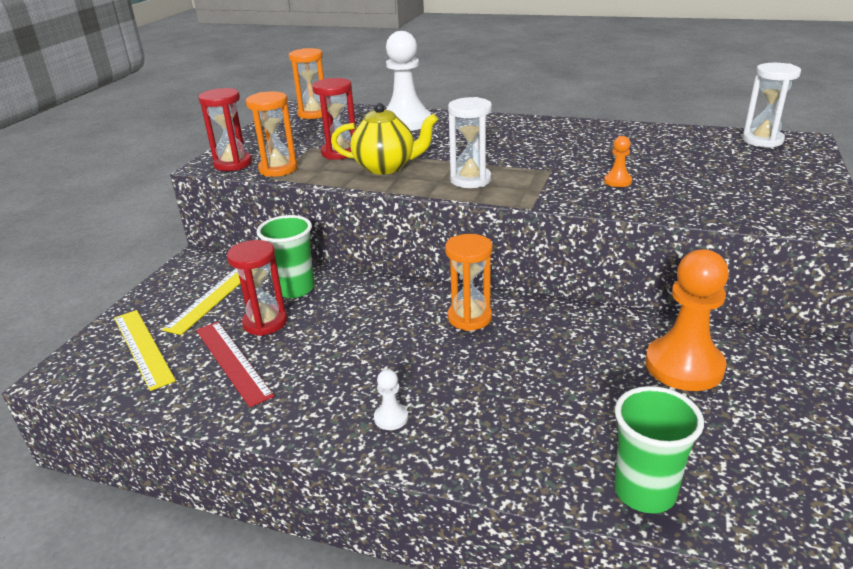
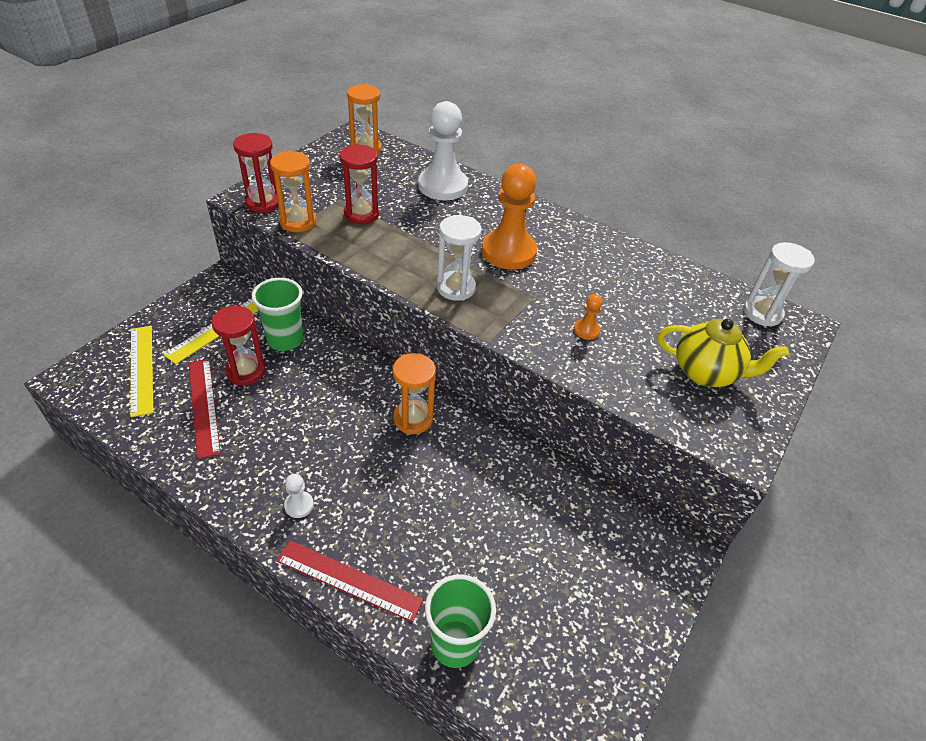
camera: 10 degrees right, 15 degrees up
yellow teapot [331,103,438,175] -> yellow teapot moved to [657,319,789,387]
orange pawn [645,249,729,391] -> orange pawn moved to [482,164,537,270]
none -> red ruler [276,541,424,622]

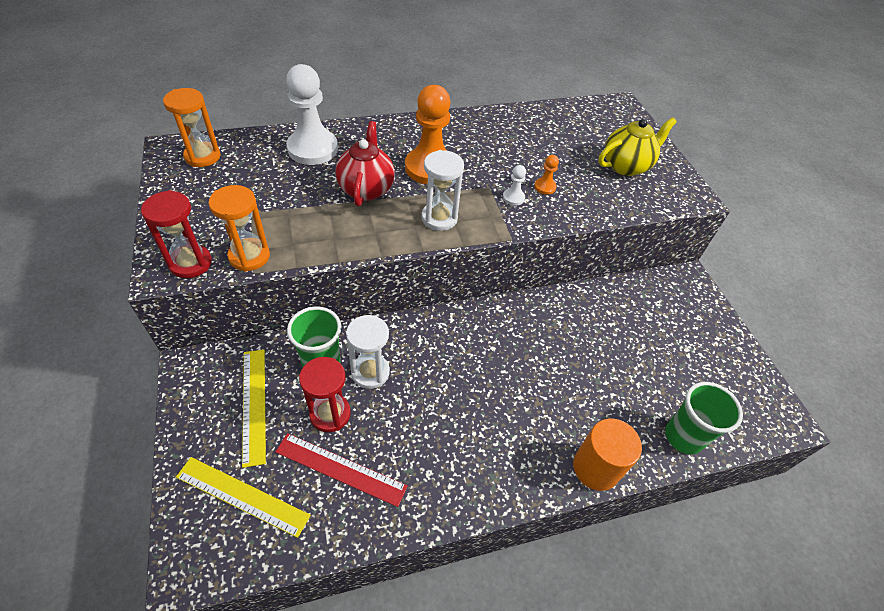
camera: 50 degrees left, 5 degrees up
red ruler [276,541,424,622] -> orange cylinder [573,419,642,491]
white pawn [284,474,314,518] -> white pawn moved to [503,165,526,206]
red hourglass [340,144,379,224] -> none
orange hourglass [393,353,436,434] -> none
white hourglass [743,242,815,327] -> white hourglass moved to [346,315,390,389]
none -> red teapot [336,121,395,206]

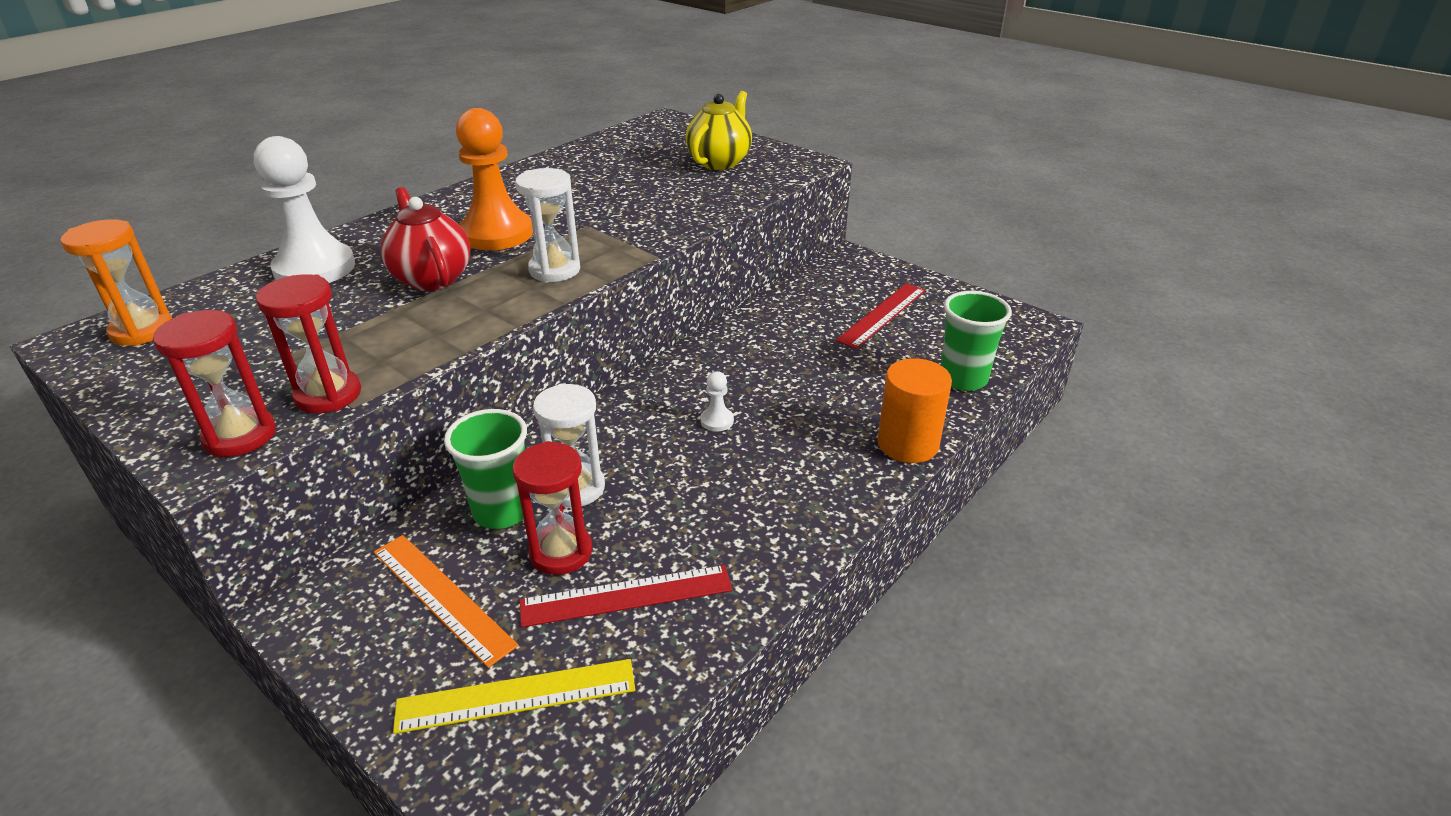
camera: 30 degrees left, 15 degrees down
orange hourglass [208,185,270,272] -> red hourglass [256,274,361,413]
yellow ruler [242,350,266,468] -> orange ruler [374,535,519,668]
white pawn [503,165,526,206] -> white pawn moved to [700,371,734,431]
orange pawn [534,155,559,195] -> none
none -> red ruler [836,283,926,349]

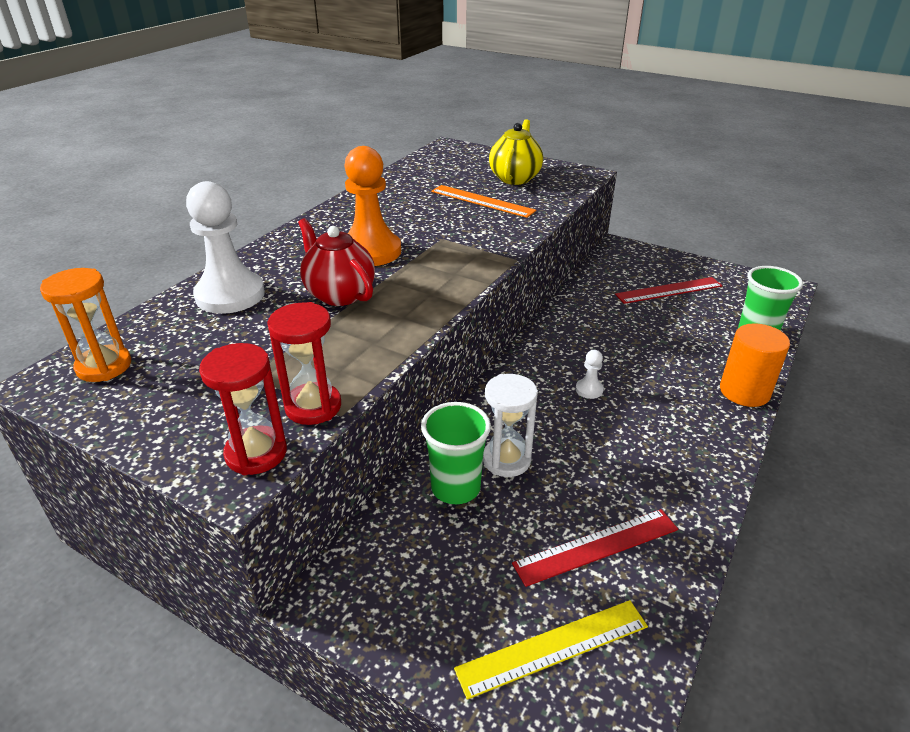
camera: 10 degrees left, 0 degrees up
orange ruler [374,535,519,668] -> orange ruler moved to [431,185,536,218]
red hourglass [512,441,592,575] -> none
white hourglass [515,168,580,283] -> none
red ruler [836,283,926,349] -> red ruler turned 45 degrees clockwise [615,277,723,304]

